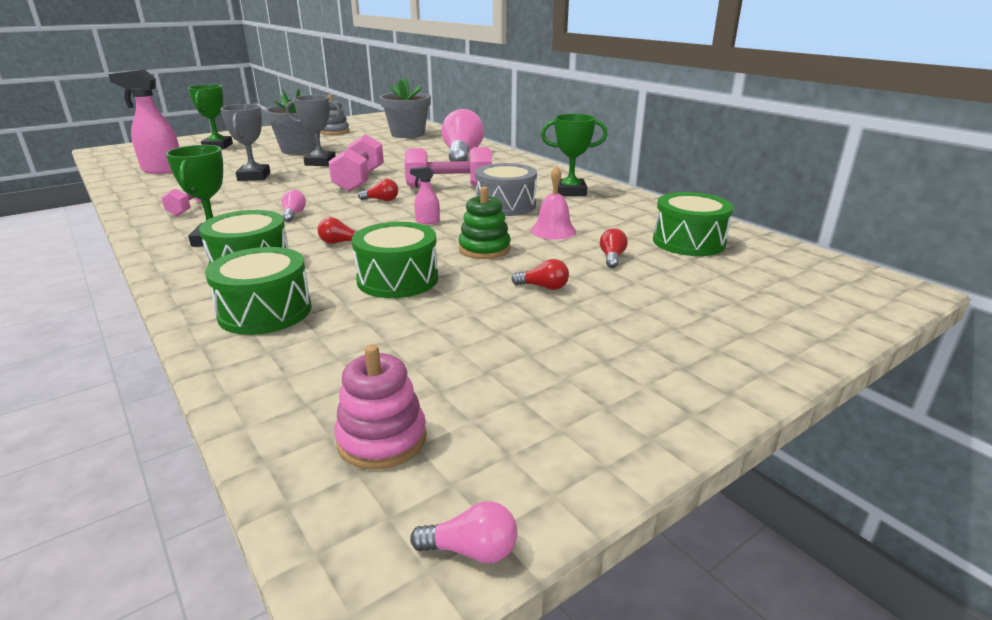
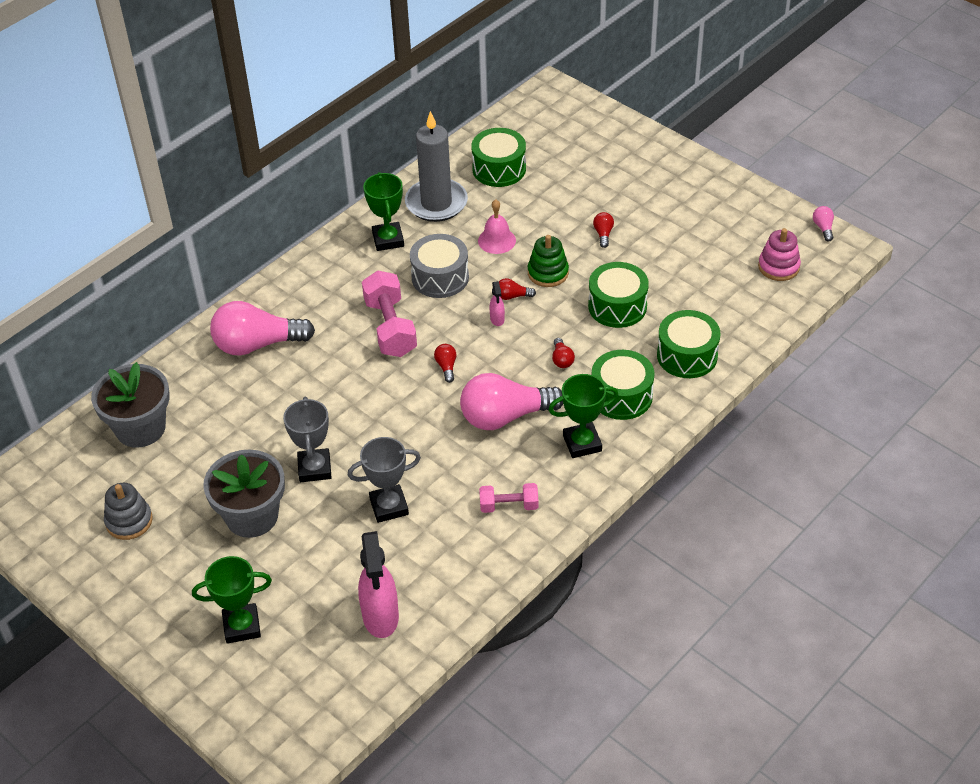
camera: 100 degrees left, 20 degrees up
pink light bulb [282,190,306,222] -> pink light bulb [460,373,563,430], size x2.46
pink dumbbell [329,134,384,192] -> none
red light bulb [600,228,628,268] -> red light bulb moved to [499,278,536,300]
none -> grey candle [405,111,468,222]

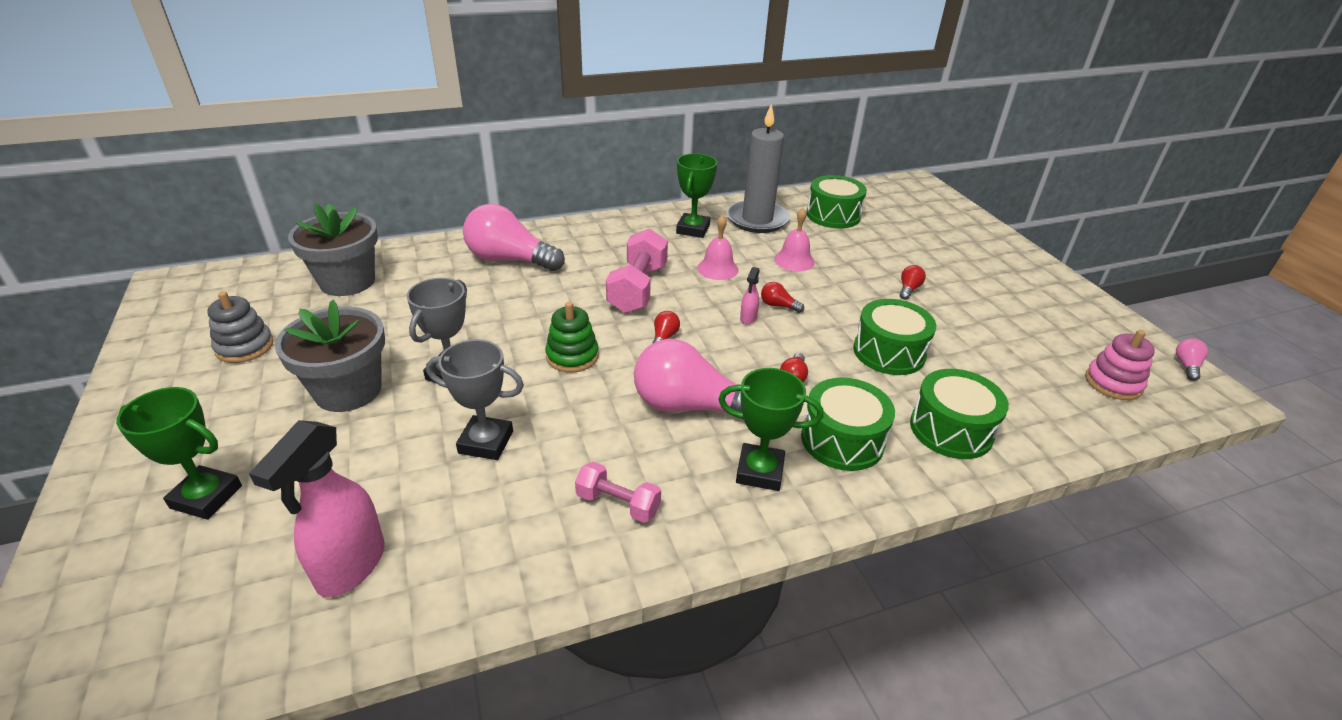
camera: 25 degrees right, 10 degrees down
grey drum [410,234,469,298] -> pink bell [697,215,739,280]
green stacking toy [528,235,569,287] -> green stacking toy moved to [545,302,599,373]

